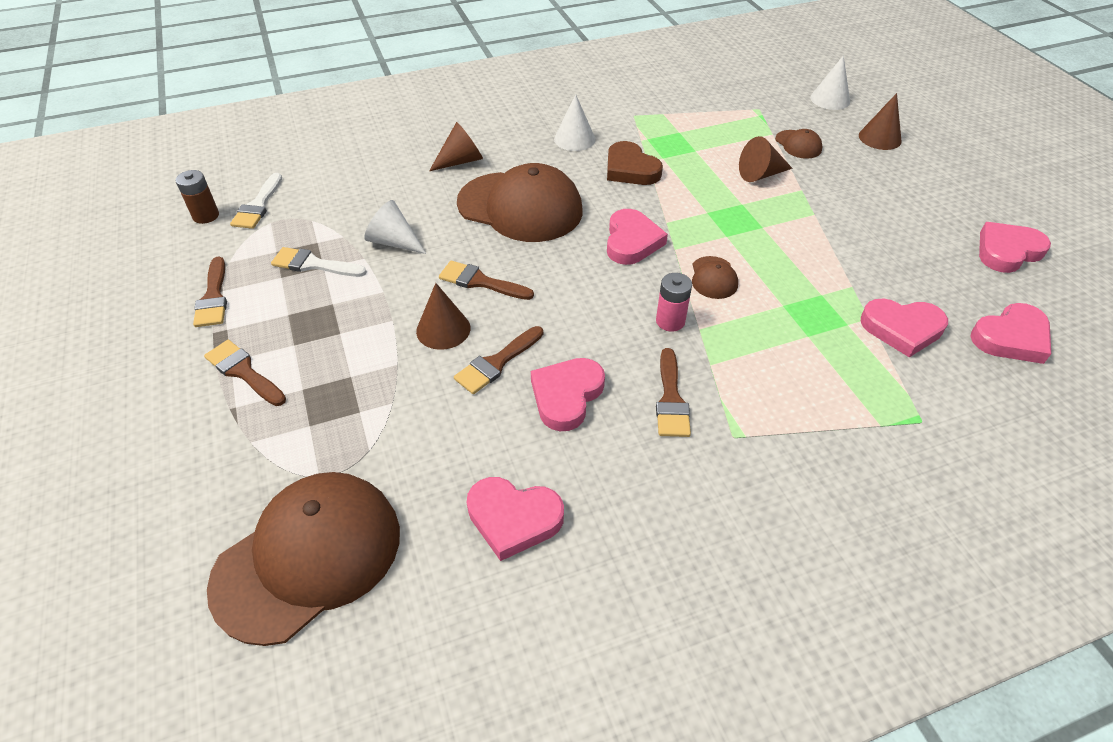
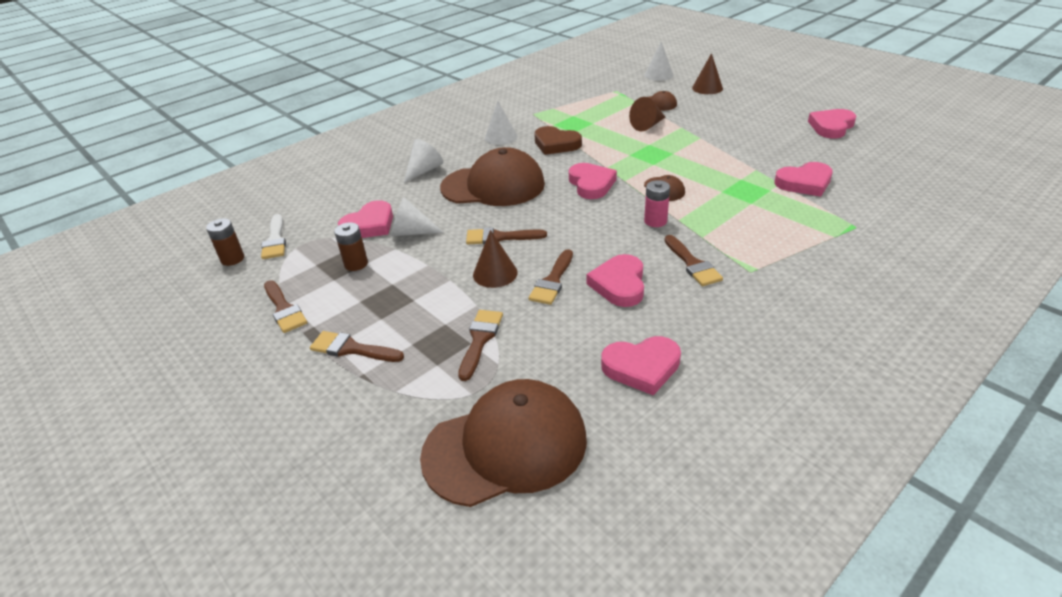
camera: 20 degrees left, 10 degrees down
brown cap [207,472,400,646] -> brown cap turned 45 degrees clockwise [420,379,587,507]
white brush [271,247,367,277] -> brown battery [334,222,368,271]
brown cone [429,122,483,171] -> white cone [404,139,443,183]
pink heart [970,303,1051,364] -> pink heart moved to [338,200,393,238]
none -> brown brush [458,310,503,381]

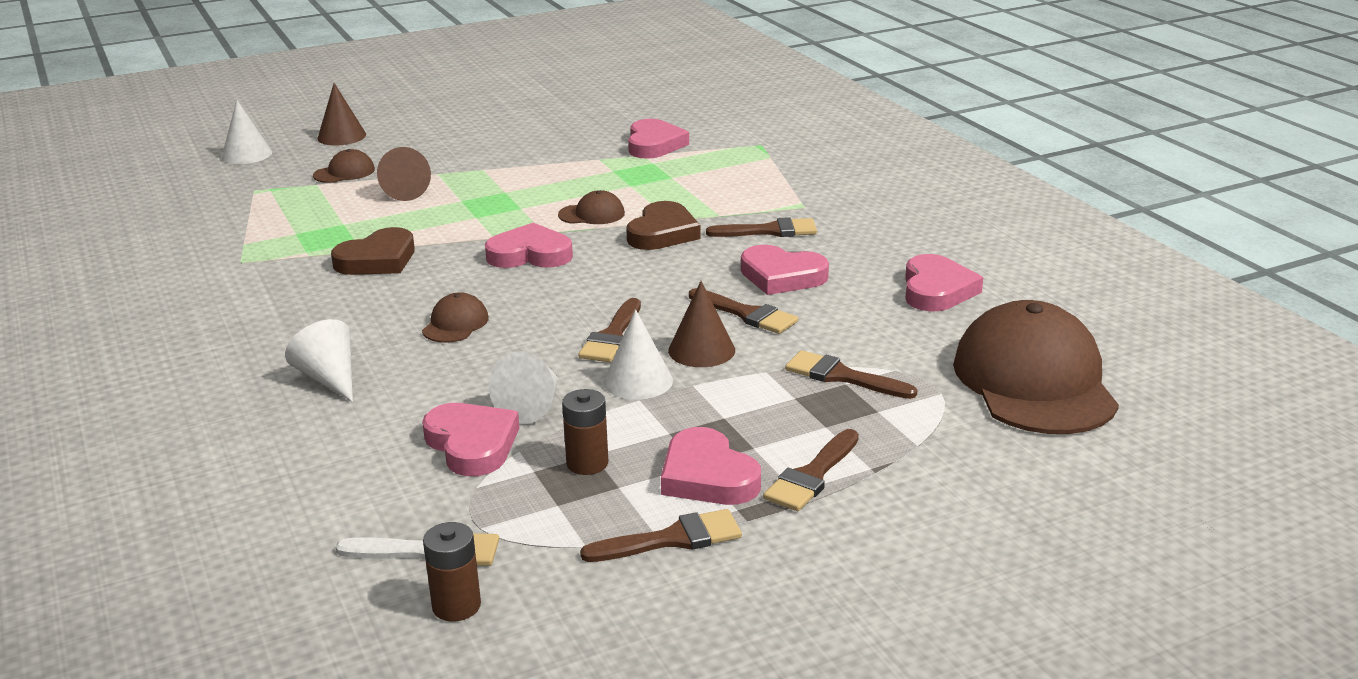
camera: 75 degrees left, 10 degrees down
brown cap [440,147,545,206] -> brown cap [422,292,489,343], size x0.43
white cone [485,101,518,145] -> white cone moved to [604,309,673,400]
pink battery [644,180,670,227] -> brown heart [626,201,701,250]
pink heart [808,109,856,138] -> pink heart moved to [661,427,761,505]

